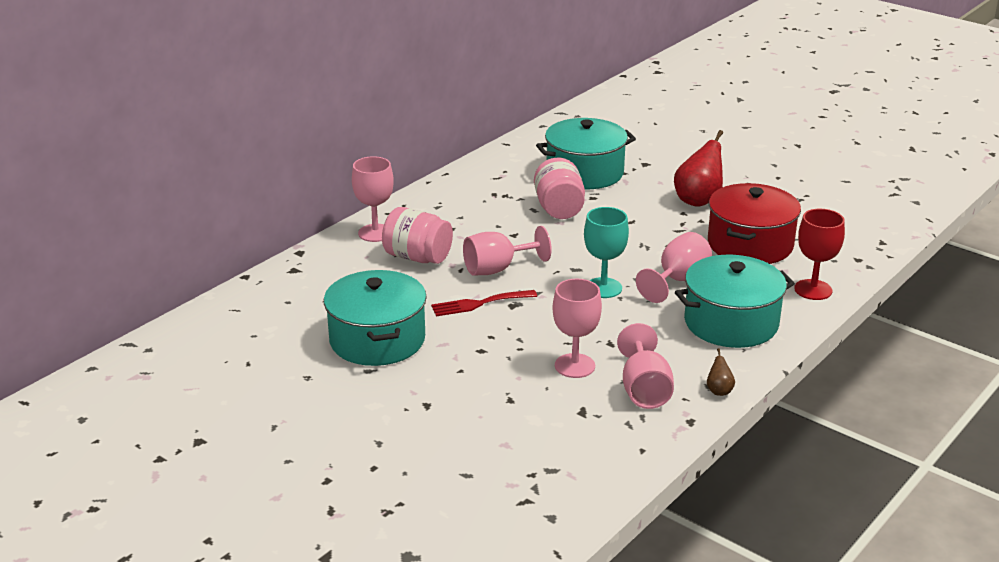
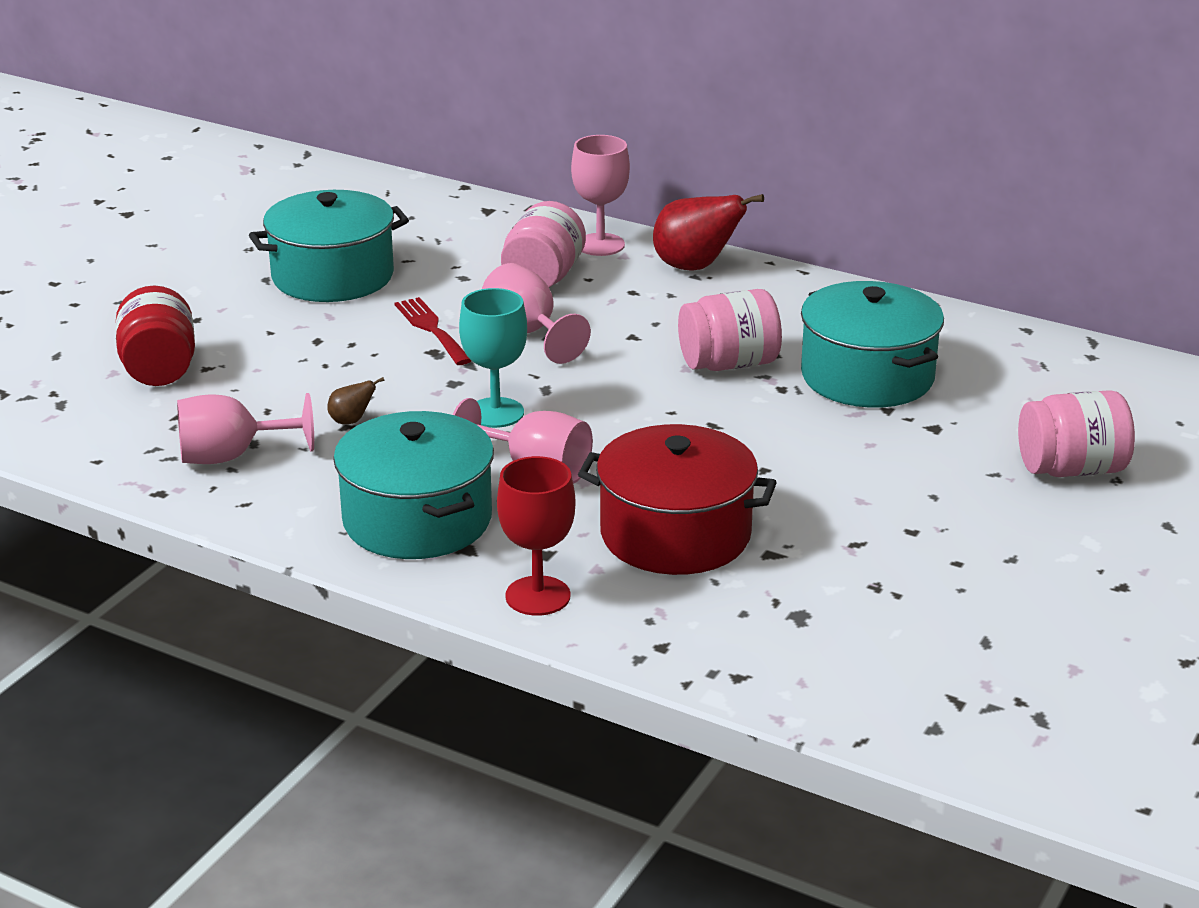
camera: 80 degrees right, 0 degrees up
pink goblet [552,279,602,378] -> none
red pear [674,130,723,207] -> red pear moved to [653,194,764,271]
brown pear [707,348,735,396] -> brown pear moved to [327,377,385,424]
none -> red jar [115,286,195,386]
none -> pink jar [1018,390,1135,477]

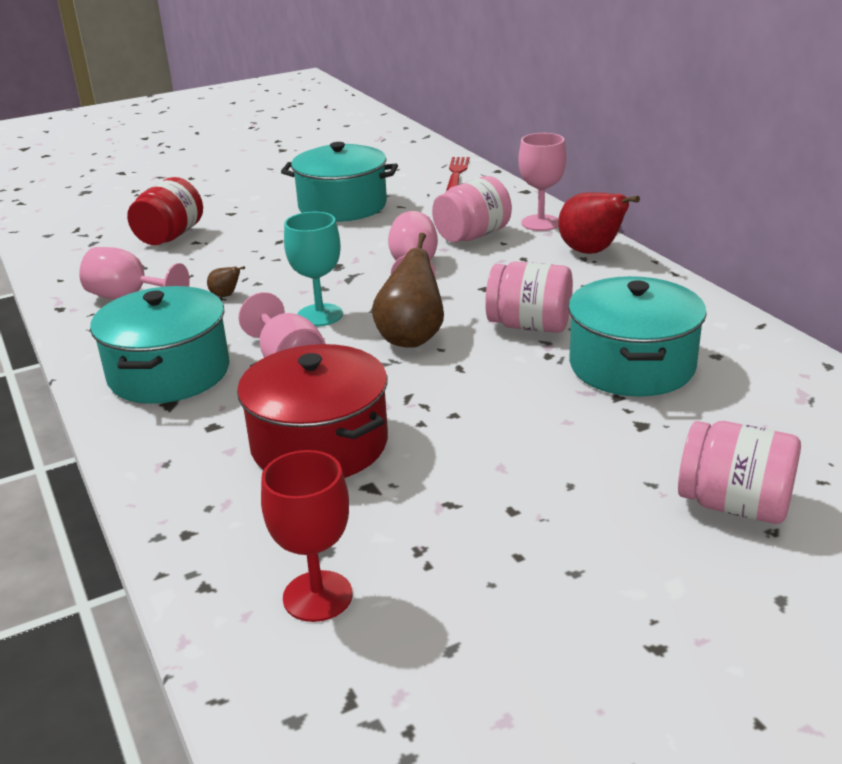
camera: 35 degrees right, 0 degrees up
red fork [394,297,471,365] -> red fork moved to [446,157,469,190]
red goblet [497,456,575,616] -> red goblet moved to [261,450,352,622]
none -> brown pear [372,233,444,348]

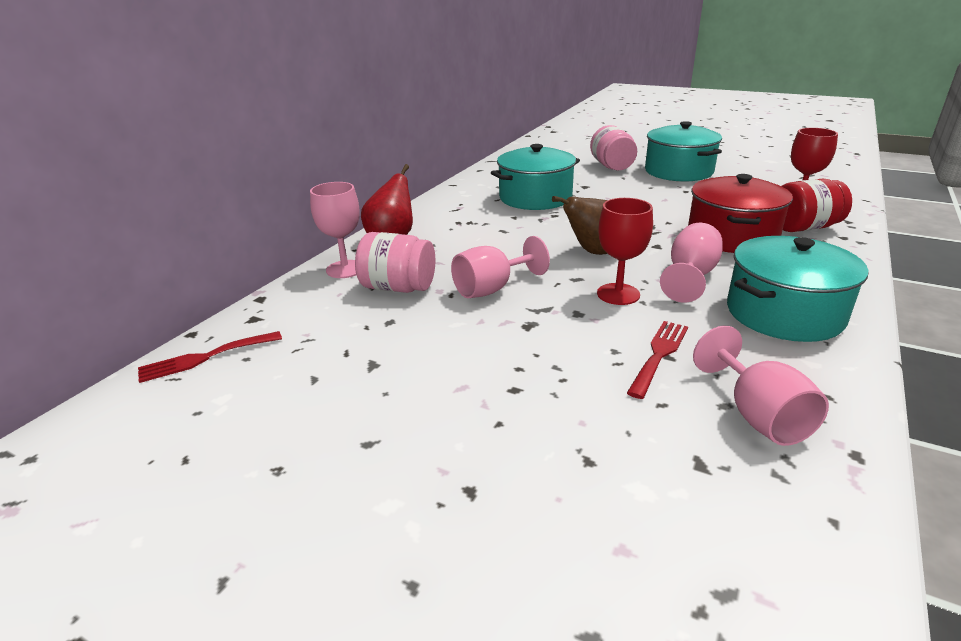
camera: 125 degrees left, 0 degrees up
red jar [127,177,203,245] -> red jar moved to [782,179,852,232]
brown pear [207,266,245,297] -> red fork [627,321,688,399]
turquoise pot [281,142,398,222] -> turquoise pot moved to [645,121,722,182]
turquoise goblet [284,212,343,326] -> red goblet [597,198,653,305]
pink jar [485,261,573,333] -> none

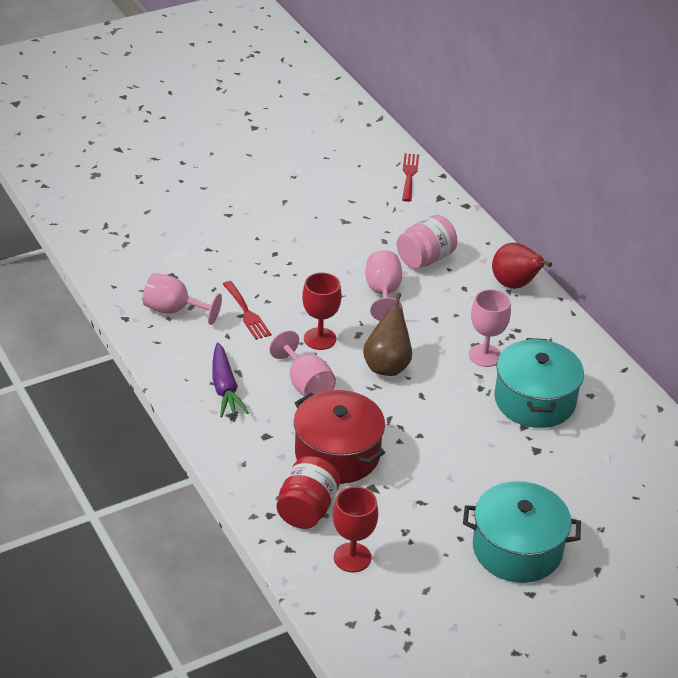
camera: 120 degrees right, 10 degrees up
pink goblet [310,182,360,278] -> pink goblet moved to [469,289,511,367]
pink jar [590,125,637,171] -> none
turquoise pot [727,236,869,342] -> purple carrot [212,343,249,417]

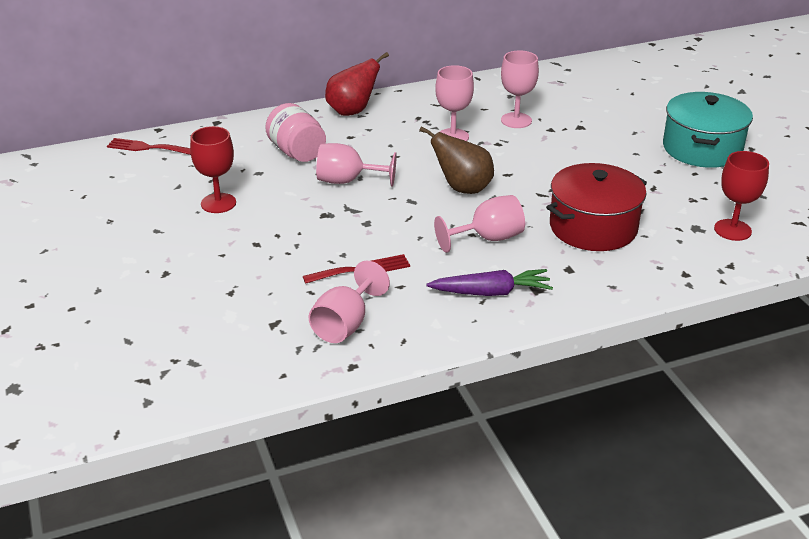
camera: 80 degrees left, 5 degrees down
red jar [277,456,340,529] -> none
red goblet [302,272,342,350] -> red goblet moved to [190,126,236,213]
turquoise pot [494,338,584,428] -> pink goblet [501,50,539,128]

